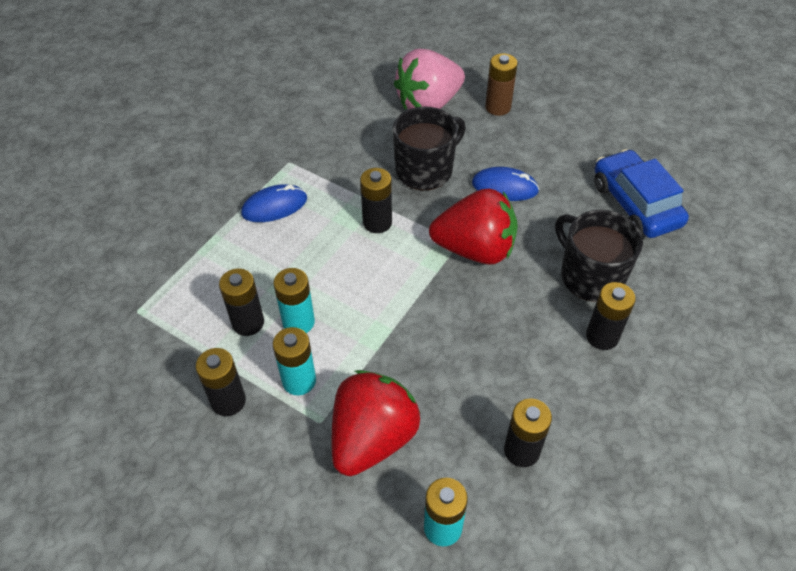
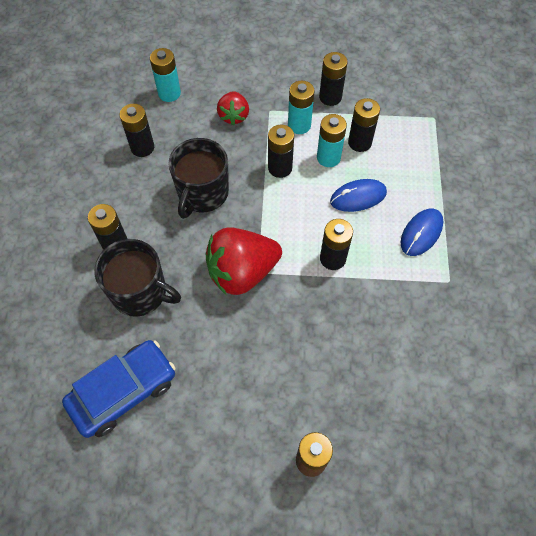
camera: 150 degrees right, 10 degrees up
red strawberry [332,370,421,476] -> red strawberry [217,91,249,125], size x0.56
black mug [393,107,466,190] -> black mug moved to [168,138,229,219]
pink strawberry [394,49,465,109] -> none
blue mouse [472,167,539,201] -> blue mouse moved to [330,179,387,212]
blue car [594,149,689,238] -> blue car turned 75 degrees counterclockwise [62,340,175,438]
none -> black battery [268,125,294,178]

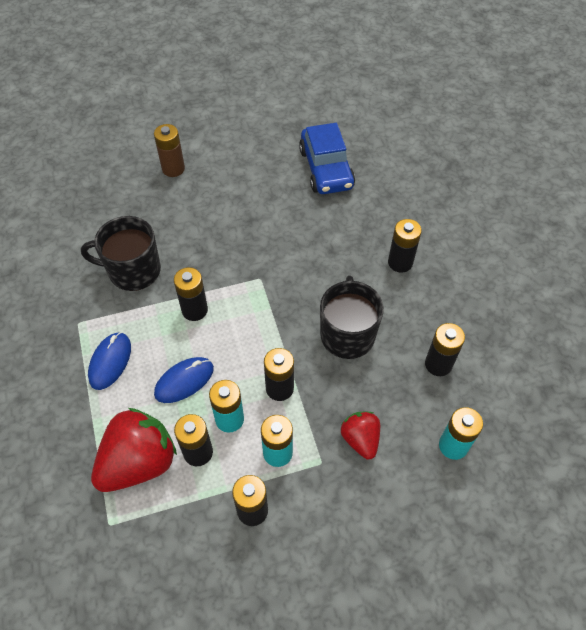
camera: 160 degrees right, 5 degrees down
blue car [62,340,175,438] -> blue car turned 45 degrees counterclockwise [299,123,355,194]
black mug [94,239,181,317] -> black mug moved to [81,216,161,291]
red strawberry [206,227,282,295] -> red strawberry moved to [91,408,177,492]

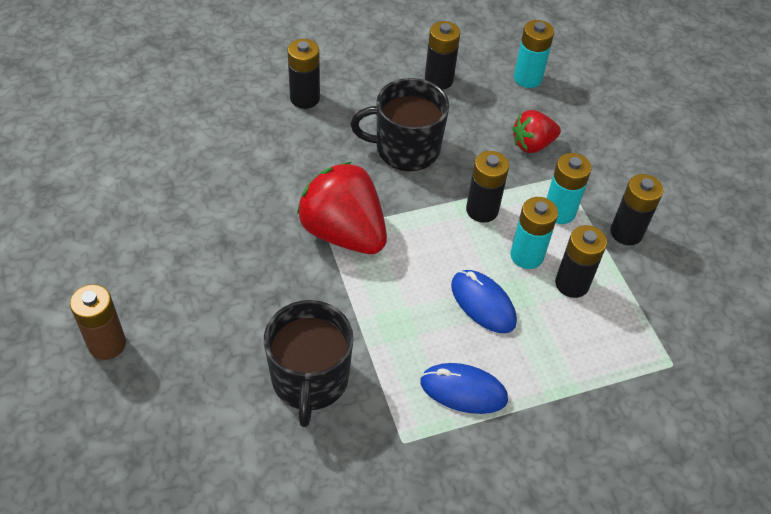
camera: 95 degrees left, 5 degrees down
red strawberry [91,408,177,492] -> red strawberry moved to [297,162,387,254]
black battery [174,267,208,321] -> none
blue car [299,123,355,194] -> none

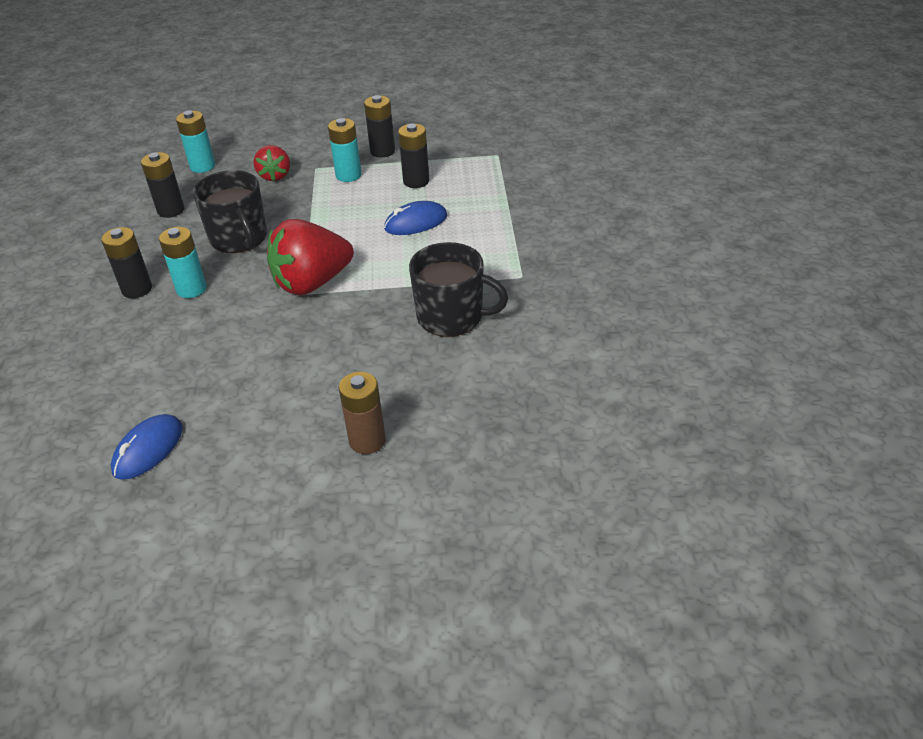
camera: 70 degrees left, 10 degrees down
black mug [351,78,449,171] -> black mug turned 45 degrees counterclockwise [193,170,267,253]
blue mouse [420,363,508,414] -> blue mouse moved to [111,414,183,480]
black battery [466,151,509,223] -> none
turquoise battery [510,197,558,269] -> turquoise battery moved to [159,227,207,298]

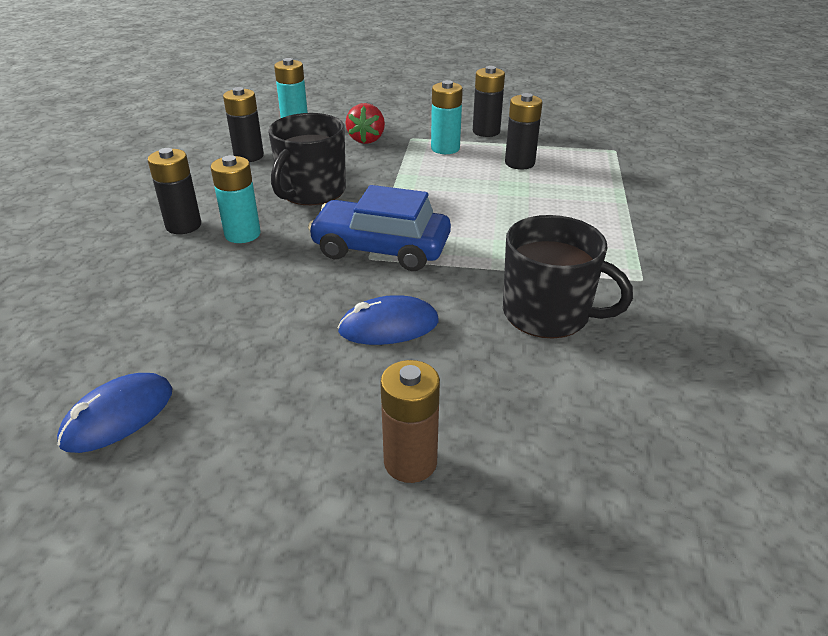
camera: 10 degrees right, 5 degrees down
black mug [193,170,267,253] -> black mug turned 45 degrees clockwise [268,113,346,205]
red strawberry [267,219,354,295] -> blue car [308,185,451,271]
blue mouse [384,201,447,235] -> blue mouse moved to [337,295,439,345]

